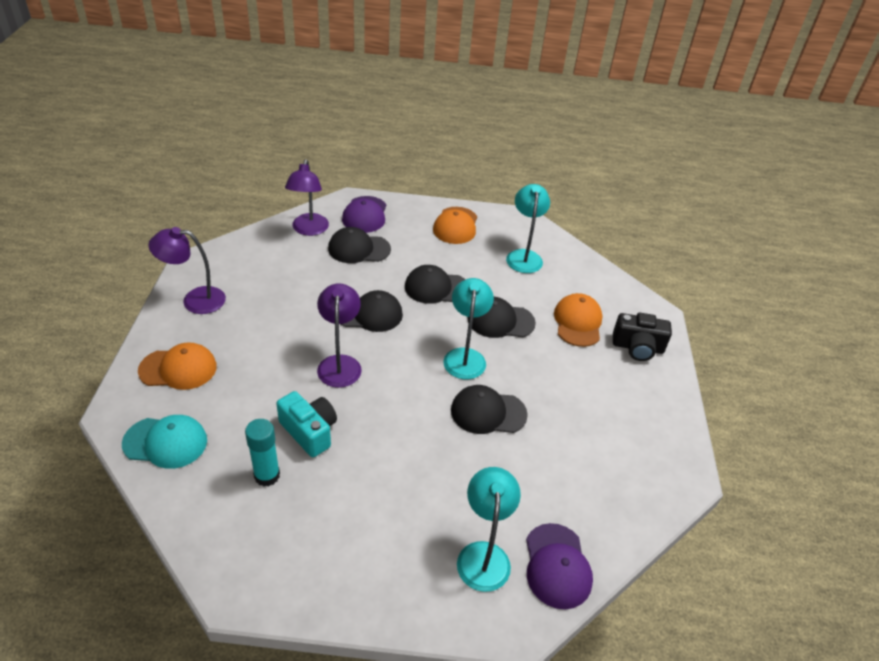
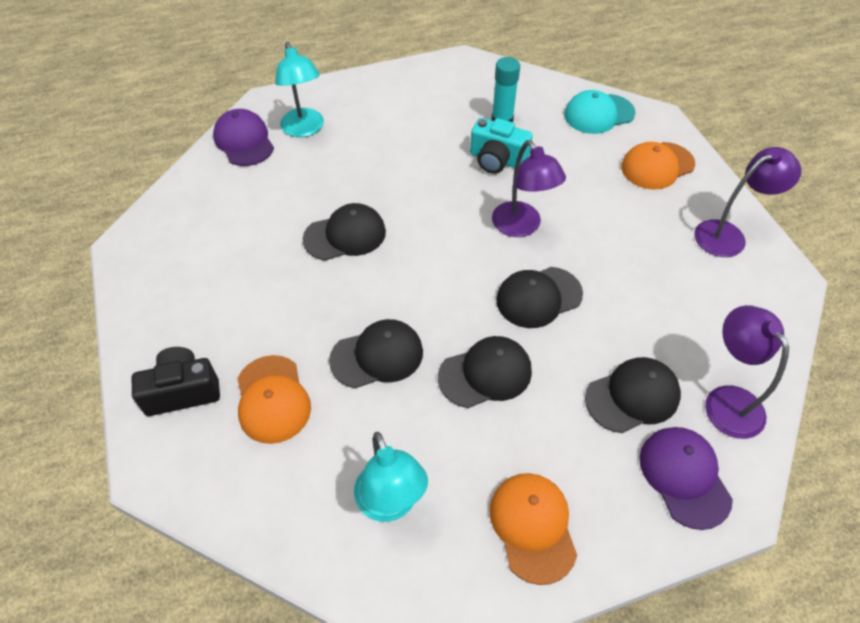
camera: 160 degrees right, 10 degrees up
turquoise lamp [443,278,494,379] -> none

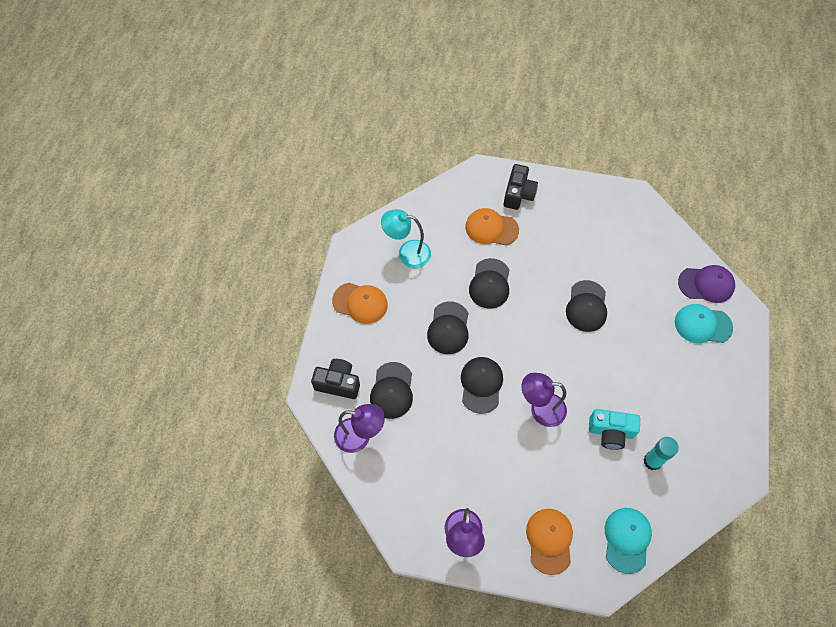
camera: 120 degrees right, 10 degrees up
turquoise lamp [275,42,324,137] -> turquoise cap [675,304,733,343]
turquoise camera [470,118,533,174] -> turquoise camera turned 135 degrees counterclockwise [589,409,640,450]
purple cap [639,427,733,530] -> black camera [311,359,360,399]

